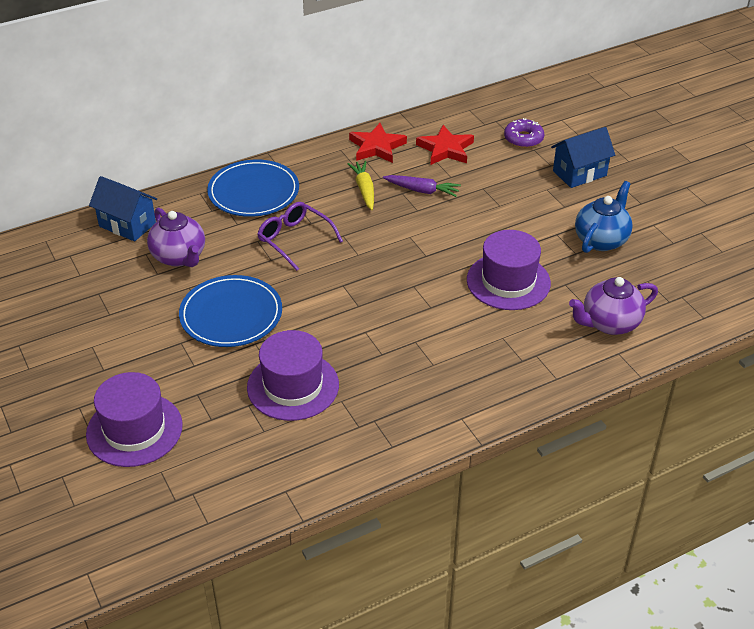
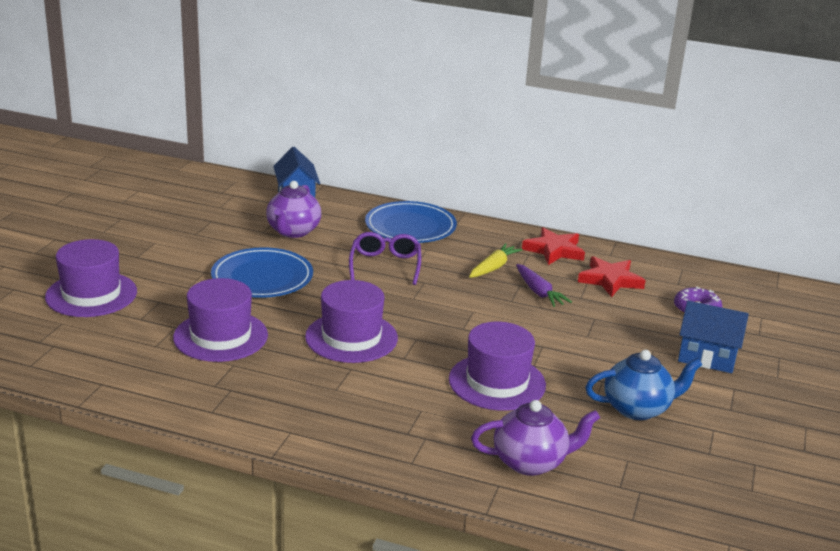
camera: 45 degrees right, 15 degrees down
purple teapot [569,277,658,335] -> purple teapot turned 150 degrees clockwise [471,400,600,476]
none -> purple hat [305,280,398,363]

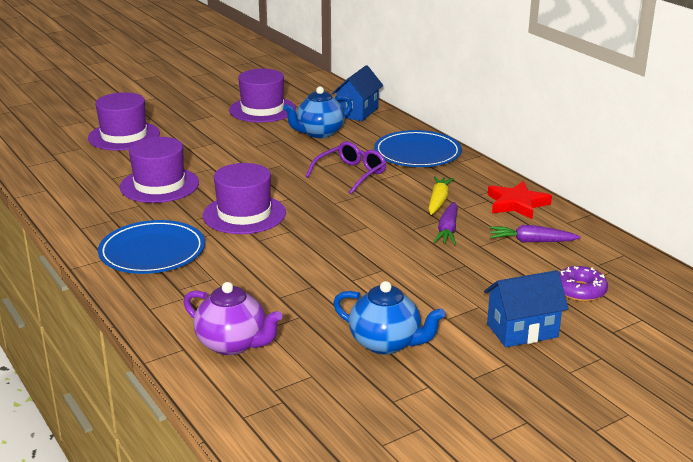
camera: 40 degrees right, 0 degrees up
blue plate [211,248,313,298] -> blue plate moved to [98,220,205,274]
purple teapot [266,181,321,238] -> blue teapot [283,86,352,138]
purple hat [449,322,546,411] -> purple hat moved to [229,69,296,122]
yellow carrot [469,243,523,278] -> yellow carrot turned 60 degrees counterclockwise [428,176,454,215]
red star [578,256,646,297] -> purple carrot [490,225,581,242]
blue house [678,301,749,373] -> blue house turned 75 degrees counterclockwise [484,270,569,347]

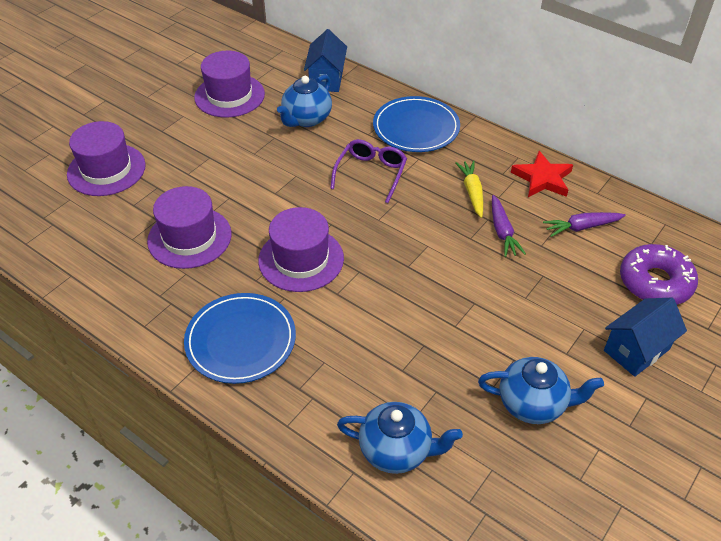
camera: 20 degrees left, 20 degrees up
purple teapot [184,282,282,355] -> blue teapot [337,402,463,474]
purple donut [559,266,608,302] -> purple donut [620,244,698,305], size x1.54

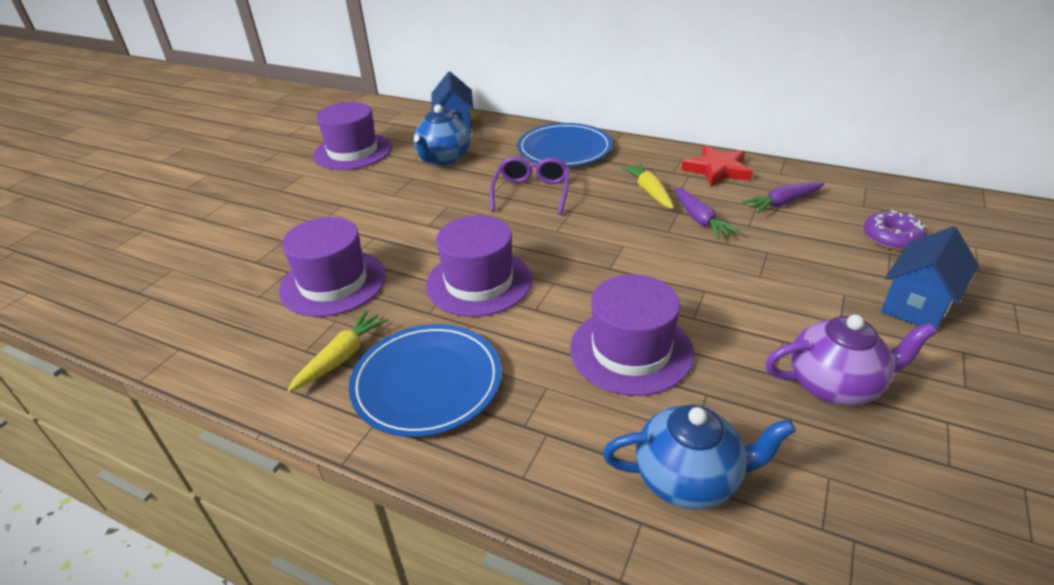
camera: 10 degrees left, 10 degrees down
purple hat [67,121,146,196] -> purple hat moved to [570,274,694,396]
blue teapot [478,357,604,424] -> purple teapot [765,315,937,406]
purple donut [620,244,698,305] -> purple donut [864,210,927,250], size x0.65
none -> yellow carrot [287,310,389,392]

